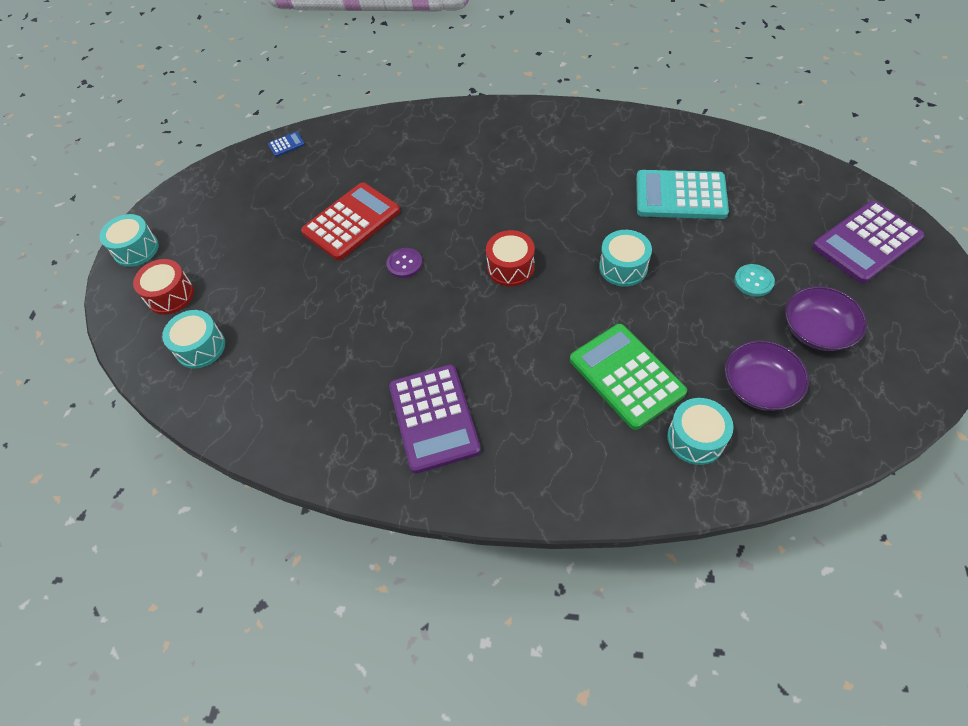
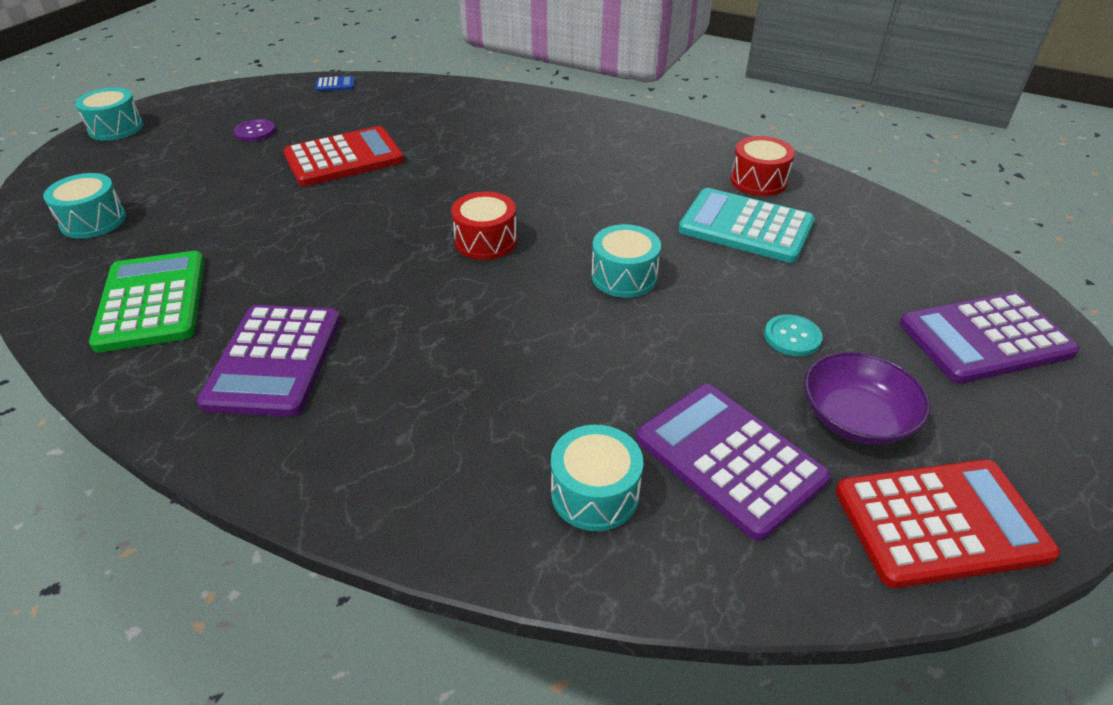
camera: 15 degrees right, 15 degrees down
red drum [133,259,194,315] -> red drum moved to [730,136,795,196]
purple button [386,248,423,278] -> purple button moved to [234,119,276,142]
green calculator [570,324,687,430] -> green calculator moved to [89,251,204,353]
purple bowl [725,340,809,411] -> purple calculator [636,384,831,541]
none -> red calculator [835,459,1060,588]

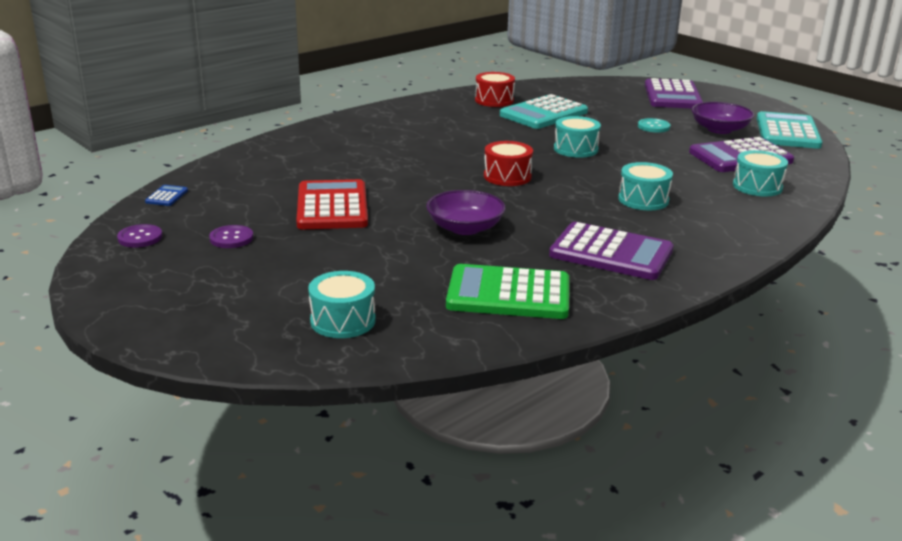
camera: 70 degrees left, 15 degrees down
turquoise drum [75,87,143,141] -> turquoise drum moved to [618,162,673,210]
red calculator [835,459,1060,588] -> turquoise calculator [757,111,823,149]
none -> purple button [117,224,163,248]
none -> purple bowl [426,190,506,235]

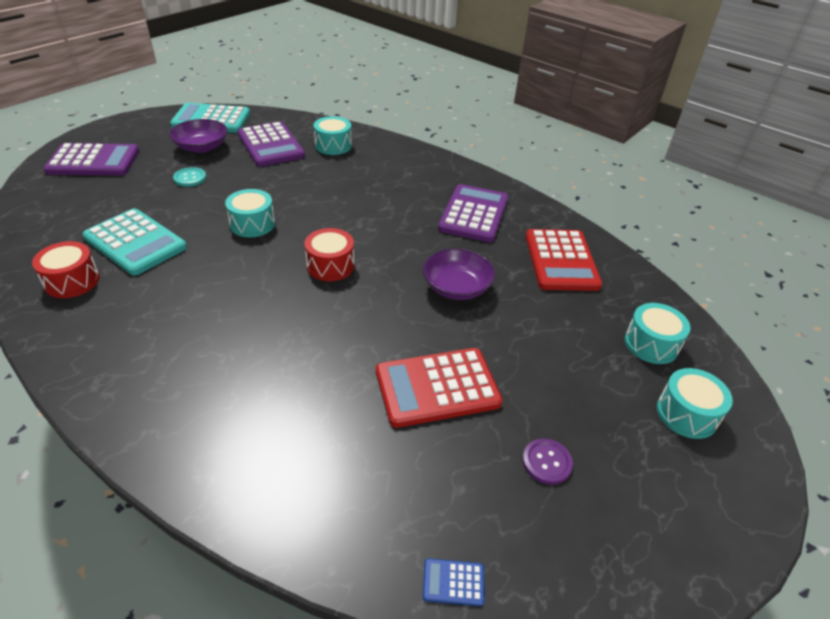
camera: 100 degrees left, 15 degrees up
purple button [117,224,163,248] -> none
green calculator [446,264,569,319] -> red calculator [525,229,602,291]
turquoise drum [618,162,673,210] -> turquoise drum moved to [657,368,733,439]

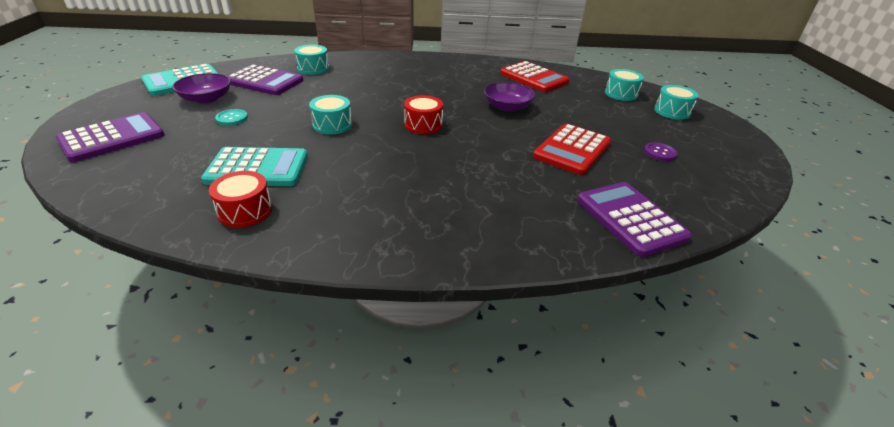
camera: 40 degrees left, 5 degrees down
blue calculator [423,558,484,606] -> none
purple calculator [438,184,508,242] -> purple calculator moved to [577,182,692,257]

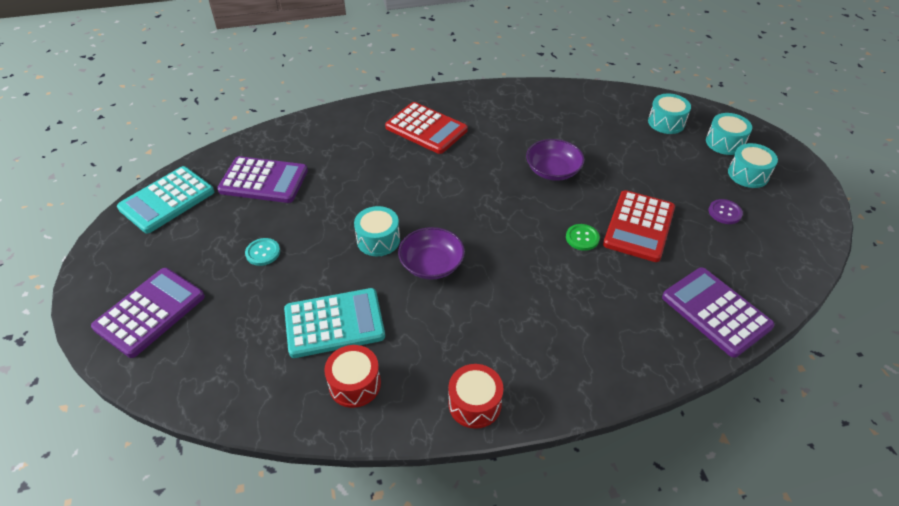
camera: 10 degrees left, 10 degrees up
purple bowl [172,73,231,104] -> purple bowl moved to [398,227,465,280]
turquoise drum [294,45,329,75] -> turquoise drum moved to [728,143,778,188]
red drum [404,95,443,134] -> red drum moved to [448,364,503,429]
red calculator [500,61,570,92] -> red calculator moved to [385,102,468,154]
none -> green button [566,224,600,251]

